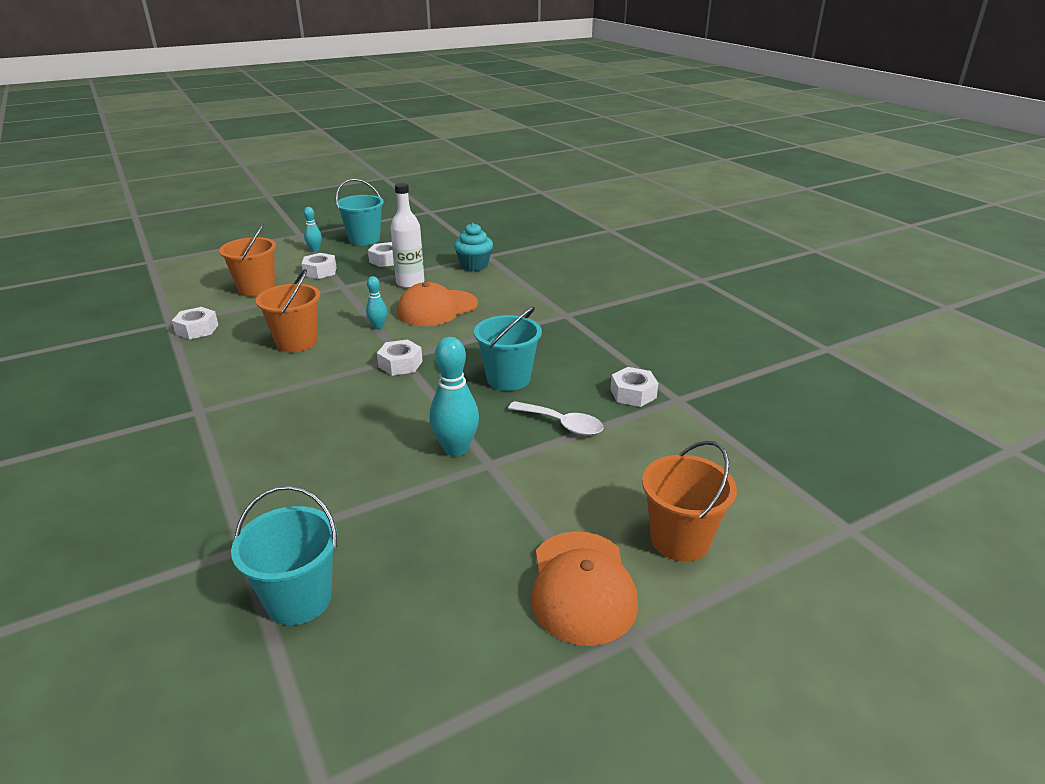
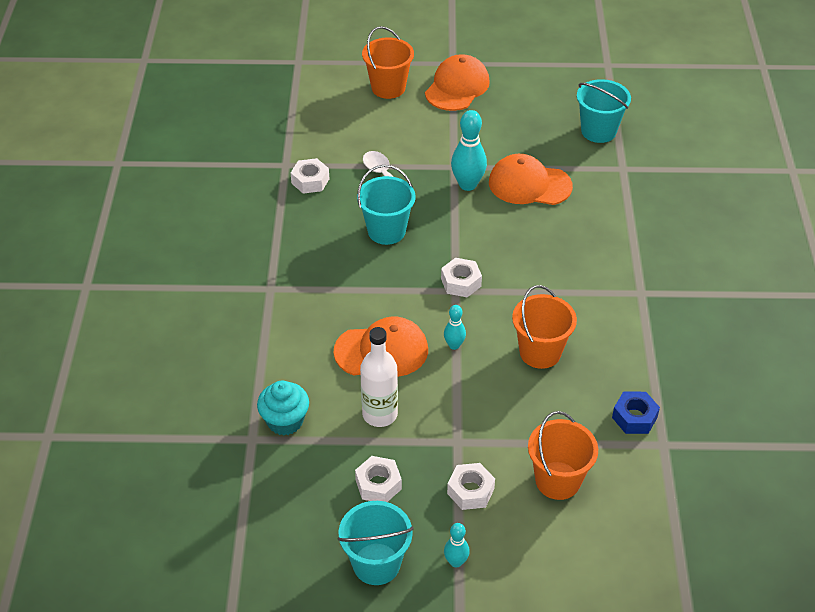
camera: 150 degrees left, 15 degrees up
white nut [172,307,218,340] -> blue nut [612,392,660,434]
none -> orange cap [489,154,573,205]

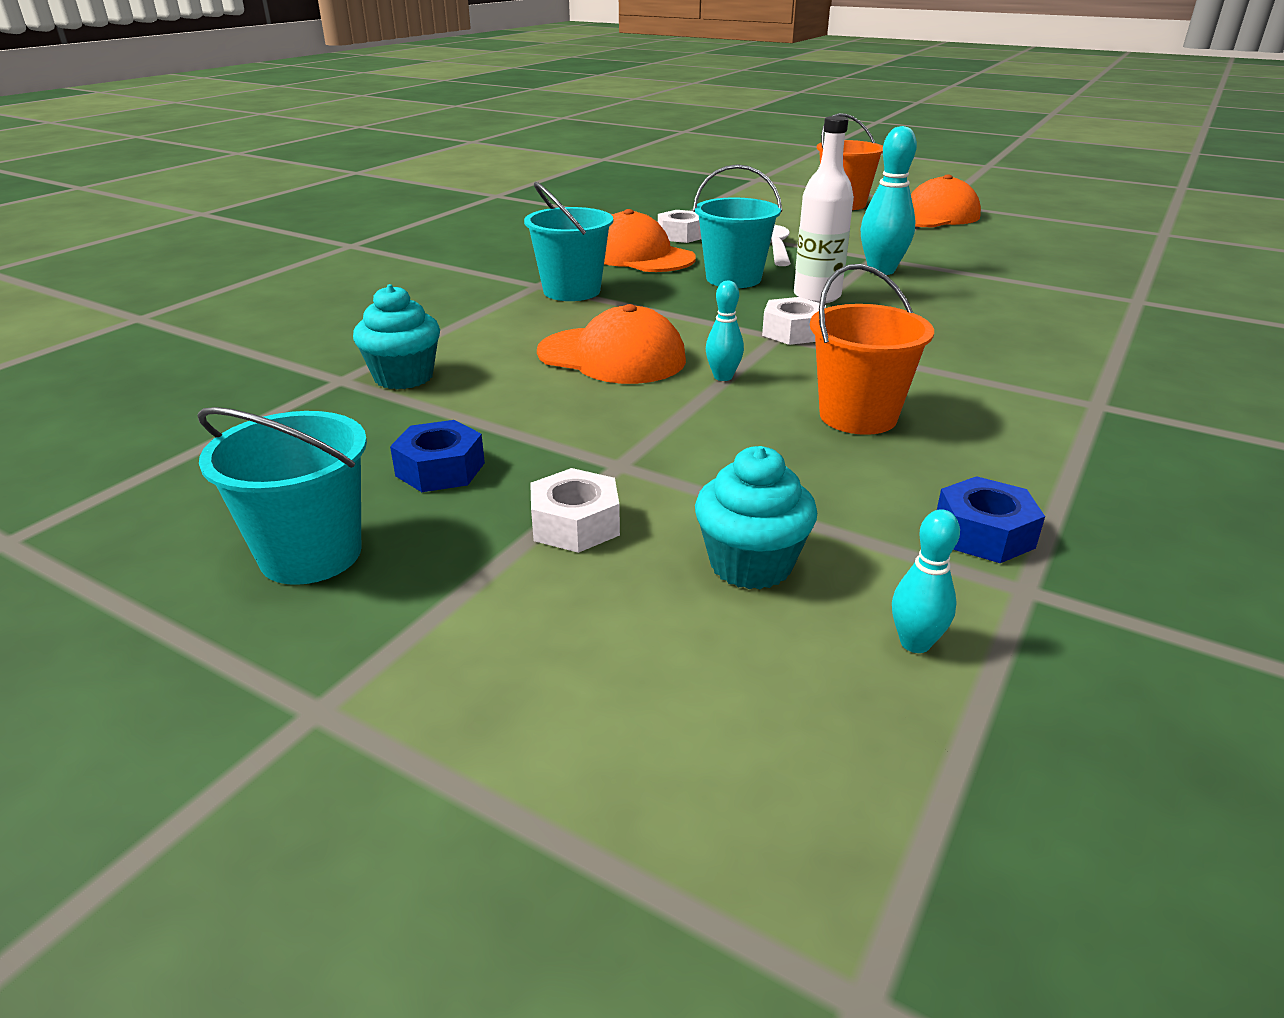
camera: 30 degrees right, 15 degrees down
white nut [355,456,402,502] -> blue nut [390,420,485,492]
white bottle [360,327,398,427] -> white bottle moved to [794,116,854,303]
turquoise bowling pin [444,523,470,568] -> turquoise bowling pin moved to [892,509,960,653]
orange cap [489,154,573,205] -> orange cap moved to [604,209,696,272]
orange bucket [528,411,598,500] -> turquoise cupcake [695,446,817,589]
turquoise bucket [577,79,631,143] -> turquoise bucket moved to [524,182,613,301]

